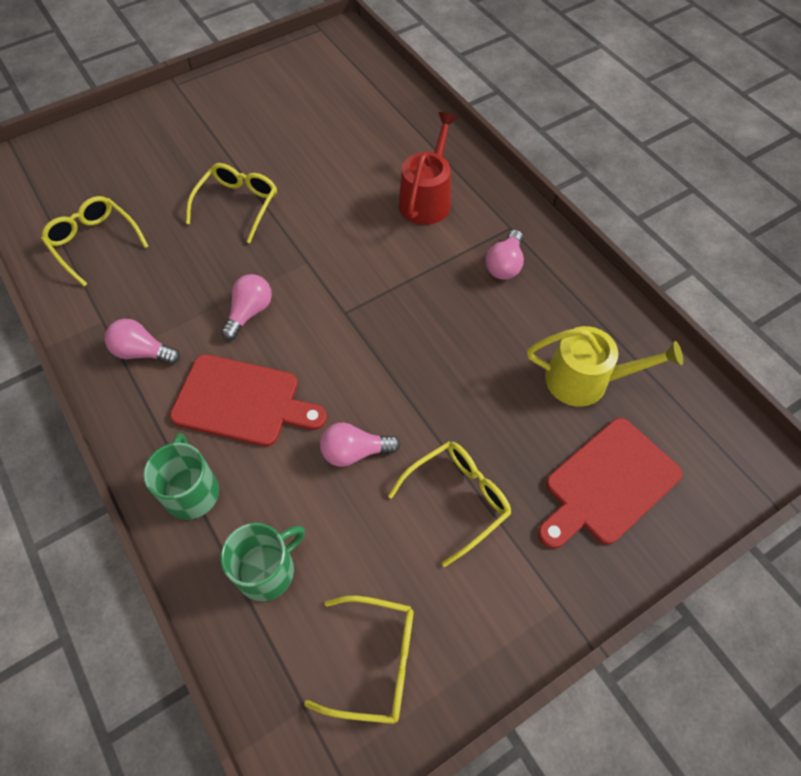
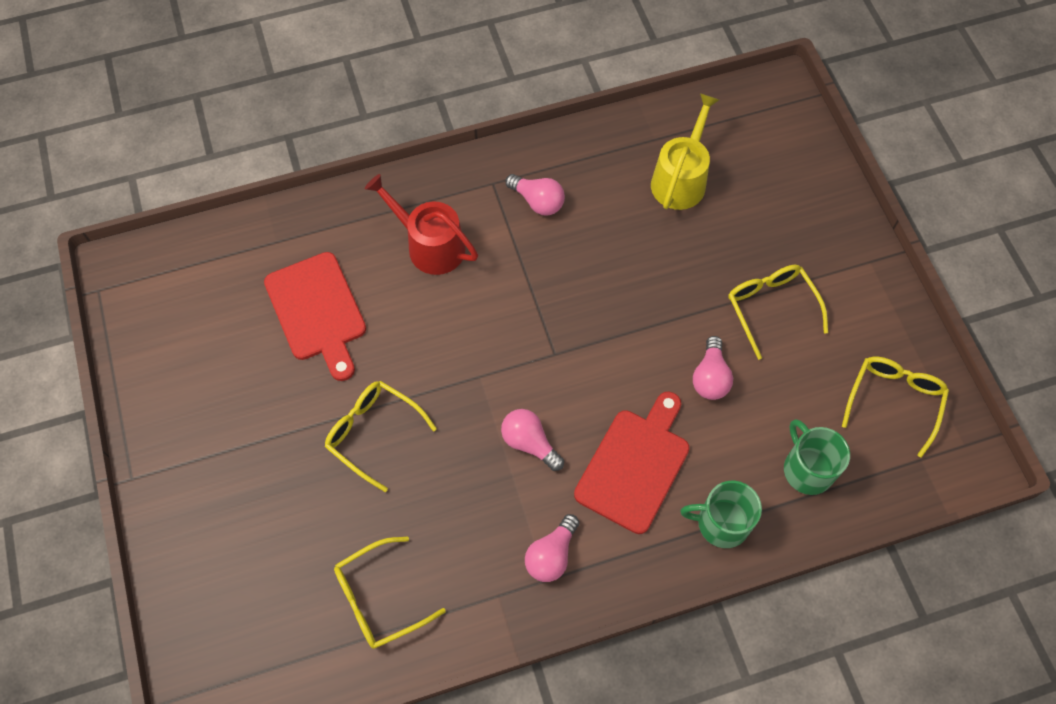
camera: 75 degrees left, 5 degrees up
red cutting board [538,418,682,549] -> red cutting board moved to [264,252,366,381]

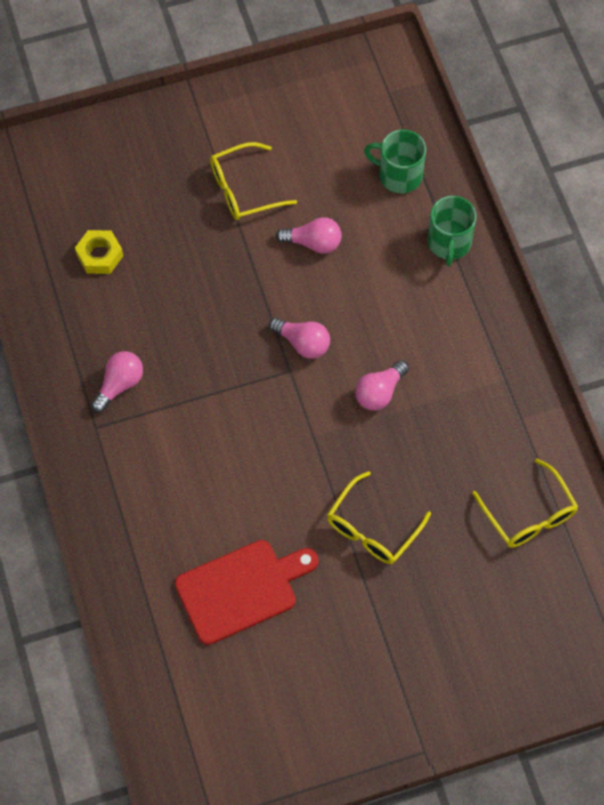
camera: 90 degrees left, 0 degrees up
red watering can [365,174,478,275] -> none
pink light bulb [525,514,579,582] -> pink light bulb moved to [269,318,330,359]
red cutting board [574,392,690,534] -> none
yellow watering can [651,93,719,210] -> yellow nut [75,230,123,274]
green mug [784,419,850,495] -> green mug turned 45 degrees clockwise [364,130,426,193]
yellow glasses [842,357,949,458] -> none

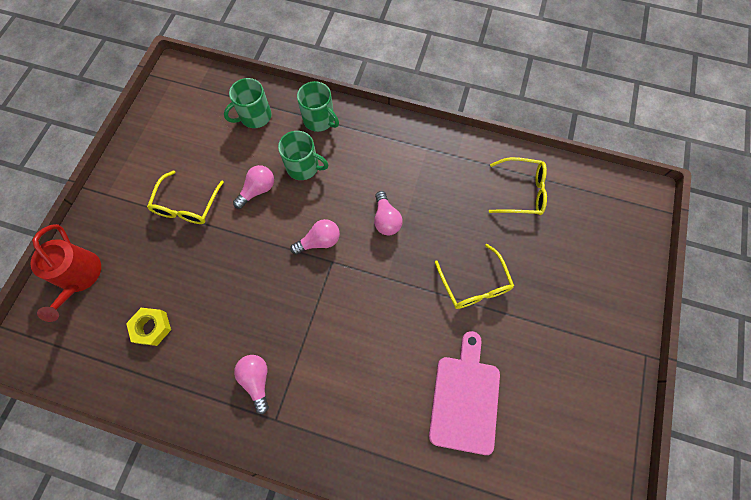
camera: 55 degrees left, 5 degrees up
red cutting board [175,540,319,645] -> pink cutting board [429,331,500,455]
none -> red watering can [30,224,101,322]
none -> green mug [278,131,328,180]

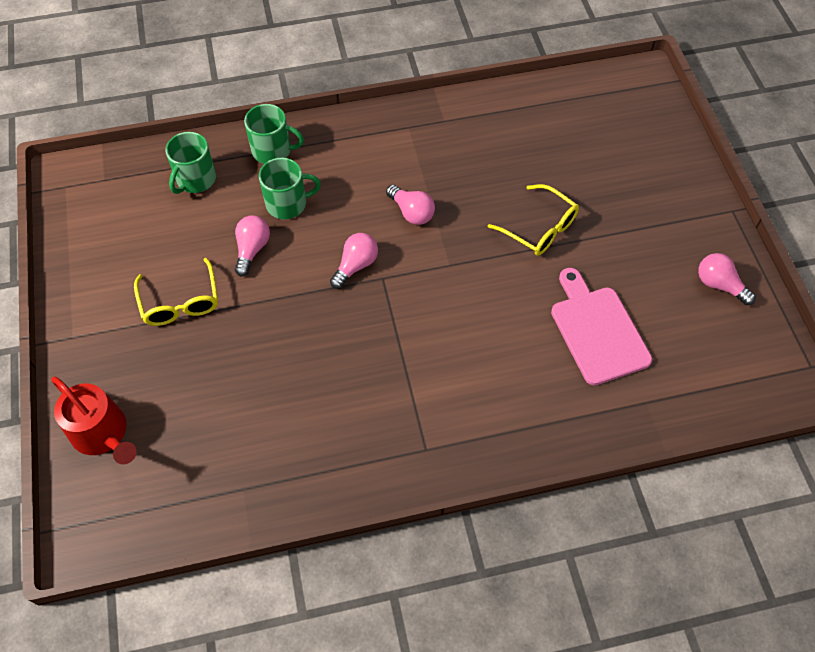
camera: 30 degrees left, 10 degrees down
yellow nut [126,308,171,346] -> none
pink light bulb [234,355,269,414] -> pink light bulb moved to [698,253,756,305]
yellow glasses [489,157,547,215] -> none

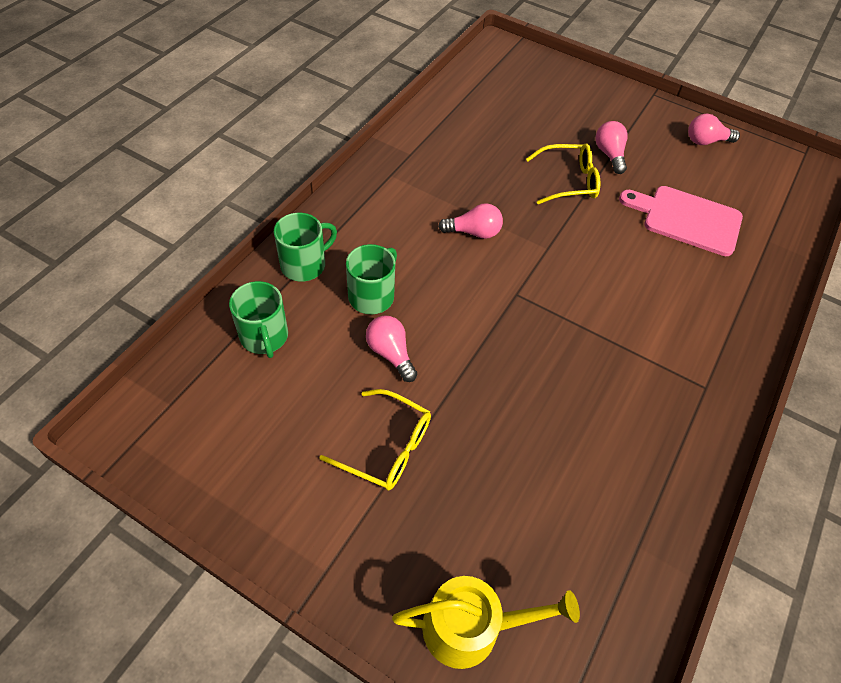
camera: 50 degrees left, 5 degrees down
red watering can [51,377,137,465] -> yellow watering can [392,576,580,669]
pink light bulb [330,233,378,289] -> pink light bulb moved to [595,121,628,174]

